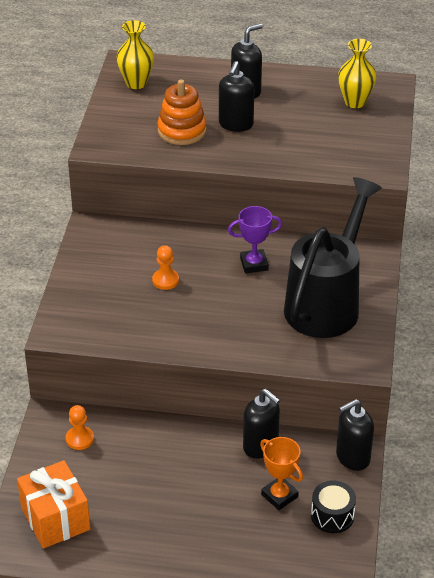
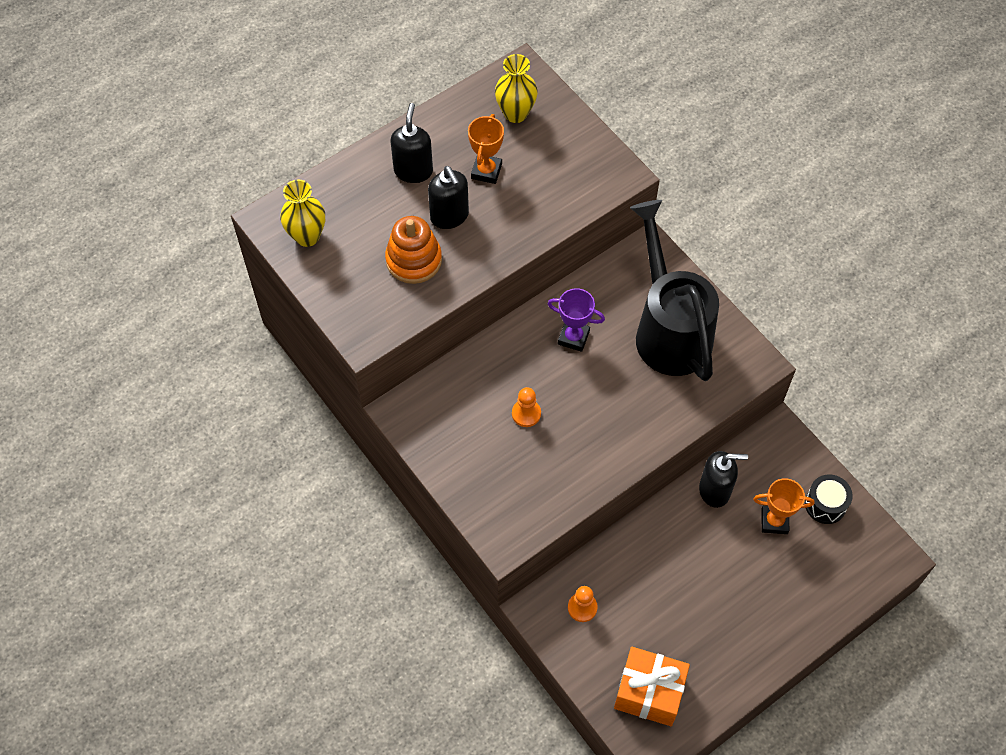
camera: 45 degrees left, 20 degrees up
purple trophy [228,206,282,273] -> purple trophy turned 75 degrees clockwise [547,288,605,352]
black soap dispenser [336,399,374,471] -> none
none -> orange trophy [468,114,504,184]

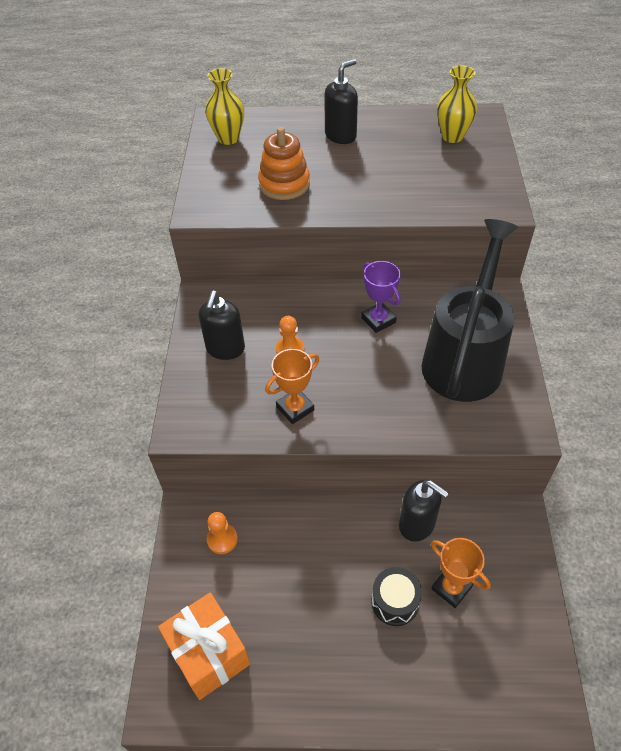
camera: 40 degrees right, 10 degrees down
black soap dispenser [428,166,469,229] -> black soap dispenser moved to [199,291,245,360]
orange trophy [468,114,504,184] -> orange trophy moved to [265,349,319,424]
black drum [805,474,853,524] -> black drum moved to [371,567,422,626]

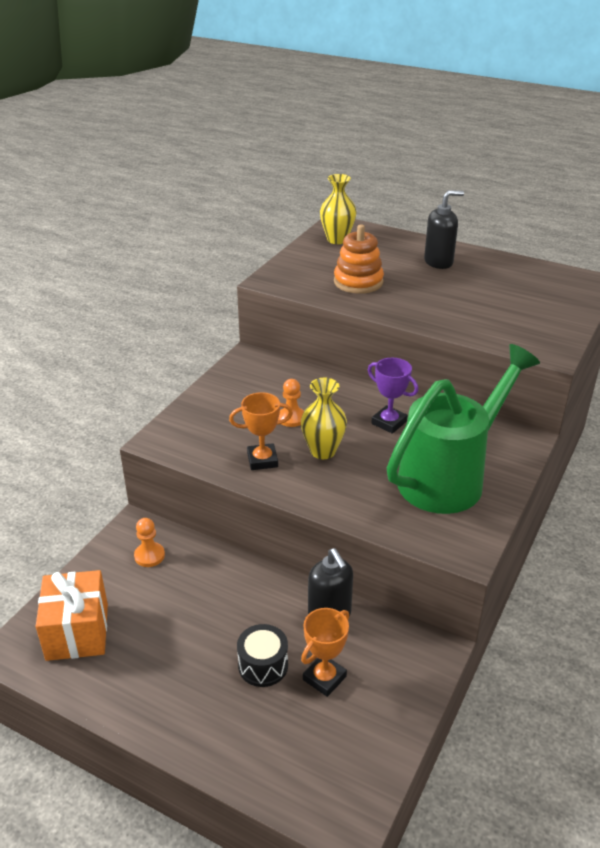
camera: 25 degrees right, 15 degrees down
black soap dispenser [199,291,245,360] -> none
purple trophy [361,261,401,333] -> purple trophy turned 45 degrees counterclockwise [368,358,418,434]
black watering can [422,219,518,402] -> green watering can [387,344,540,514]
orange trophy [431,538,491,608] -> orange trophy turned 60 degrees clockwise [301,608,349,697]
yellow vase [437,65,477,143] -> yellow vase moved to [301,378,347,459]

